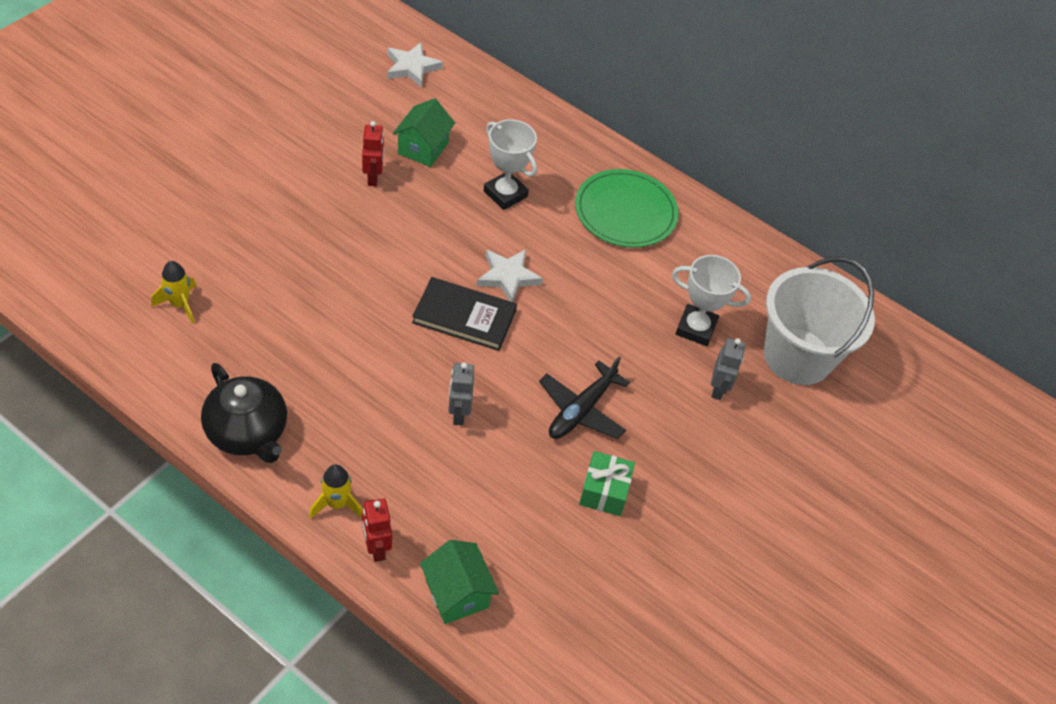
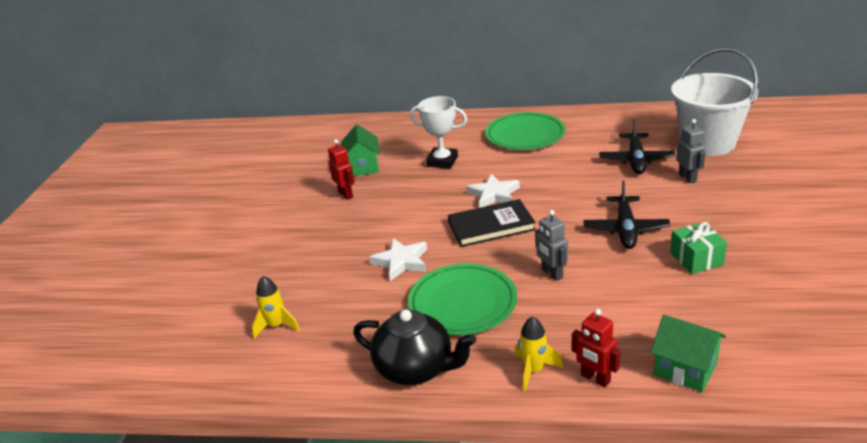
camera: 20 degrees left, 20 degrees down
white star [387,42,443,87] -> white star moved to [369,238,427,281]
white trophy [672,255,751,346] -> black plane [599,119,675,174]
none -> green plate [408,263,517,335]

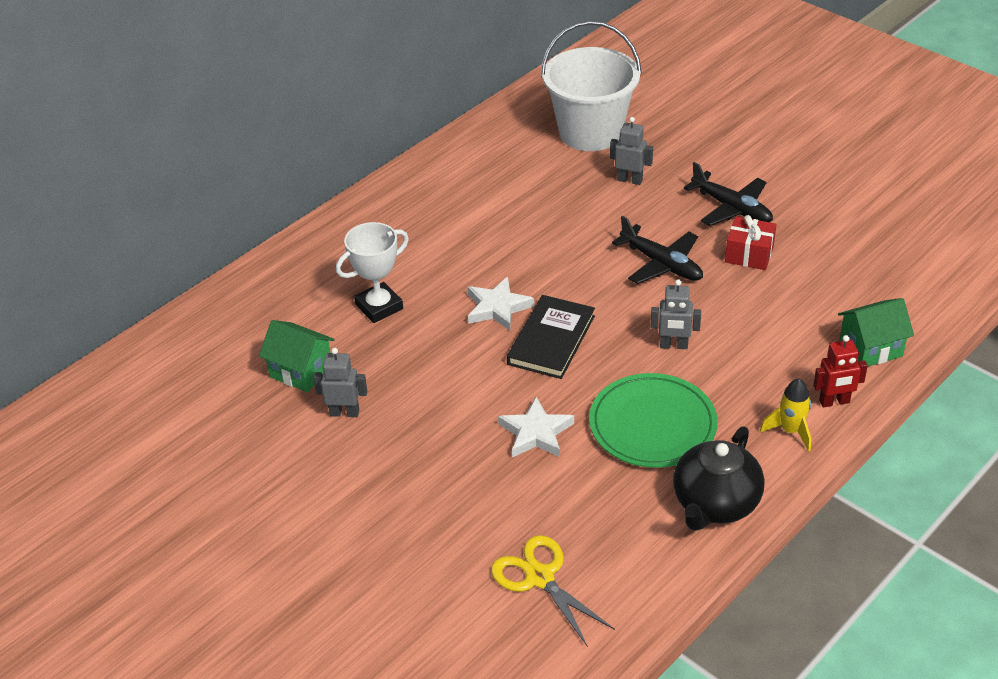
camera: 55 degrees left, 10 degrees up
yellow rocket [252,276,300,339] -> yellow scissors [491,535,615,647]
red robot [328,139,355,200] -> grey robot [314,348,367,417]
black teapot [353,309,476,385] -> black teapot turned 150 degrees clockwise [673,426,764,531]
green plate [485,112,565,150] -> none
black plane [599,119,675,174] -> black plane moved to [684,162,773,226]
green gift [670,222,727,274] -> red gift [725,215,777,270]

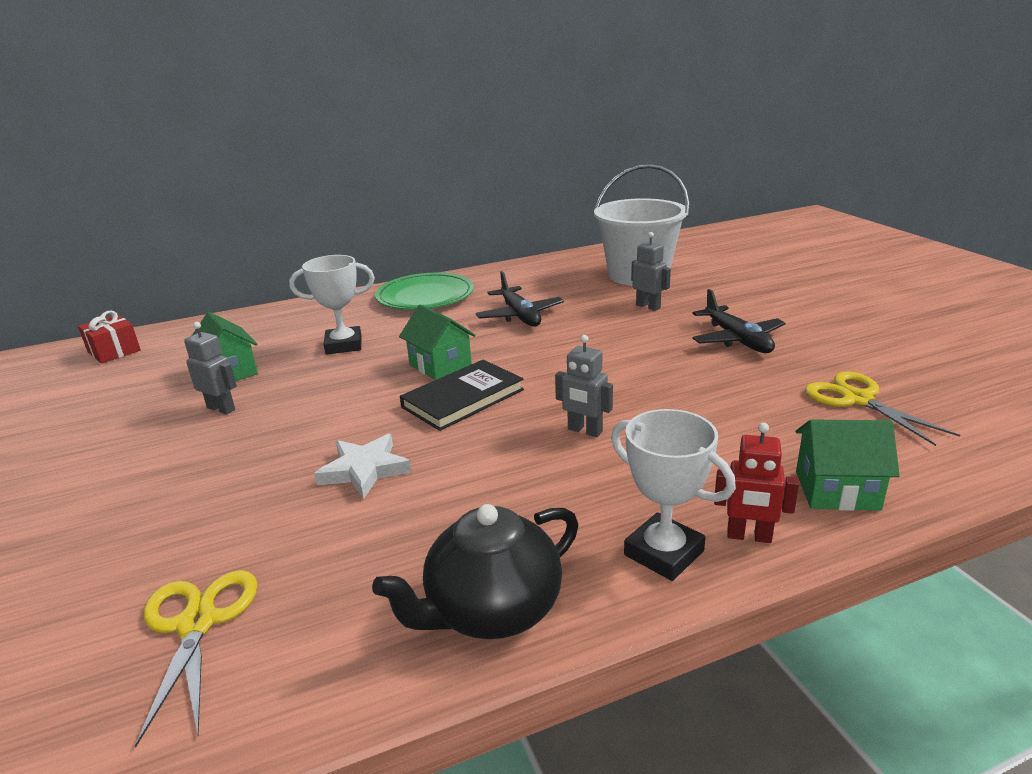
camera: 25 degrees right, 15 degrees down
white star [468,277,534,331] -> green house [399,304,476,380]
green plate [589,373,718,468] -> green plate moved to [375,273,474,310]
black plane [612,216,703,284] -> black plane moved to [476,271,564,327]
red gift [725,215,777,270] -> red gift moved to [78,310,141,364]
yellow rocket [760,379,811,452] -> white trophy [611,409,736,581]
none -> yellow scissors [805,372,960,446]

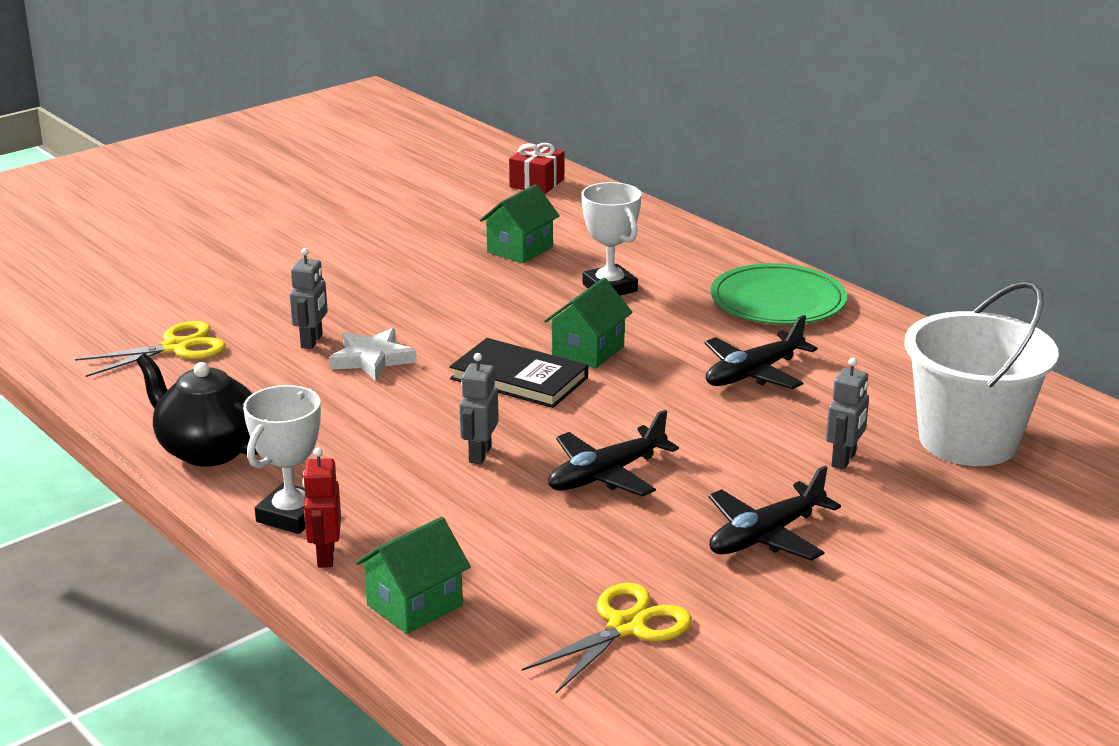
camera: 70 degrees right, 0 degrees up
grey robot [184,322,237,414] -> grey robot moved to [290,248,328,349]
green house [796,420,900,511] -> green house turned 60 degrees clockwise [355,517,471,634]
none -> black plane [548,410,679,497]

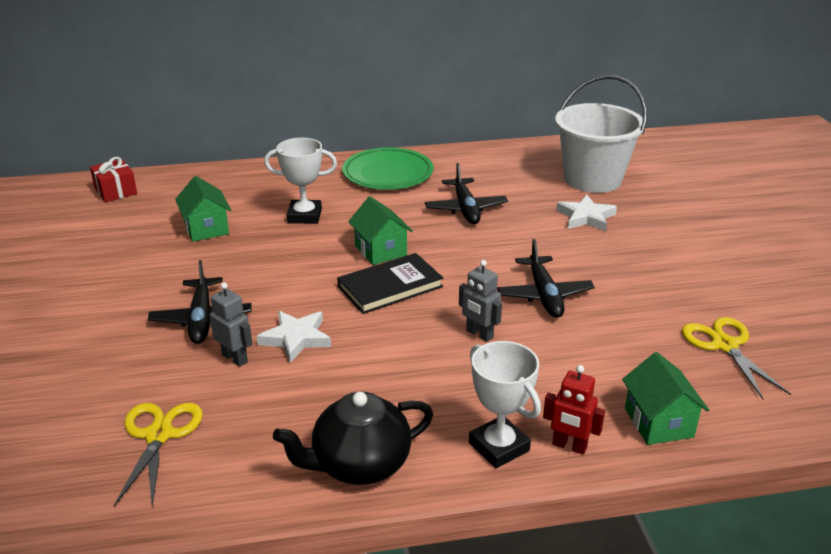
camera: 60 degrees left, 5 degrees up
black plane [709,466,841,561] -> black plane moved to [148,260,252,344]
grey robot [826,358,869,470] -> white star [556,195,617,231]

